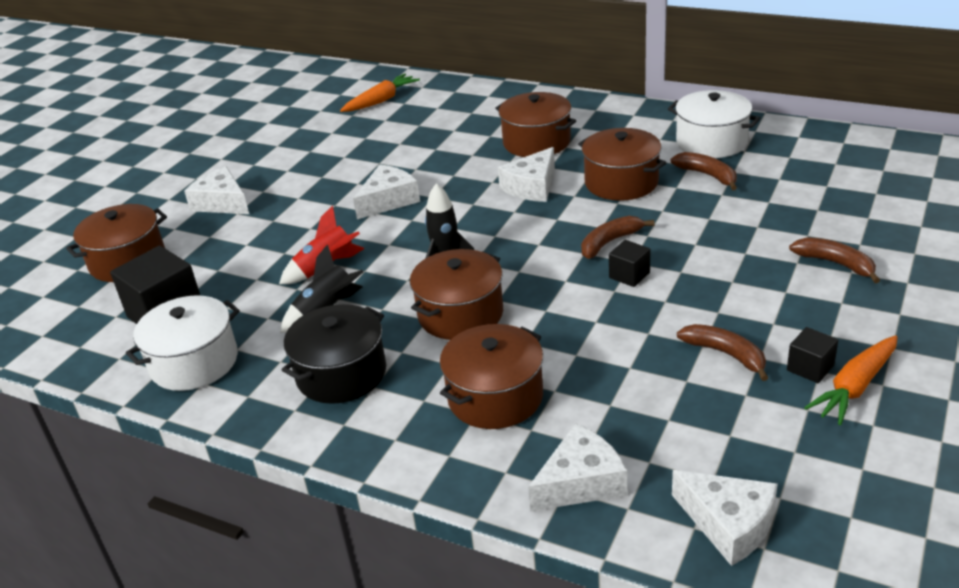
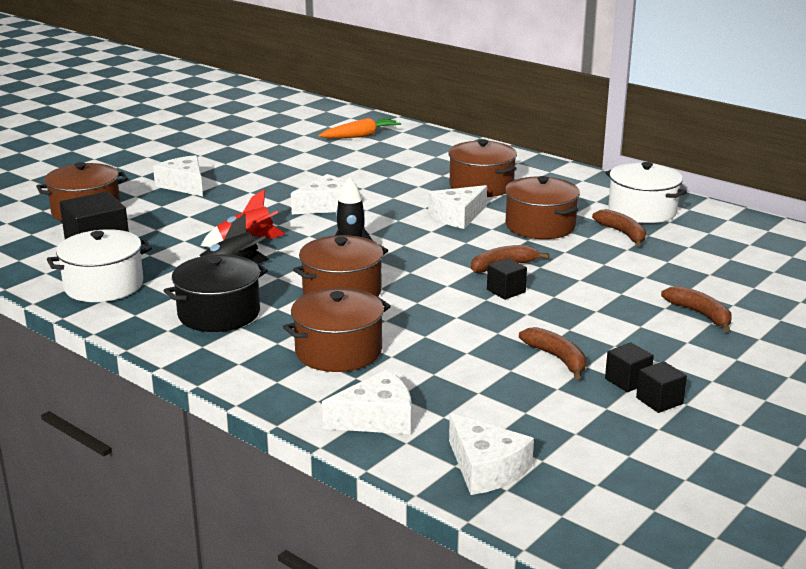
camera: 10 degrees right, 10 degrees down
orange carrot [804,335,898,425] -> black cube [636,361,687,413]

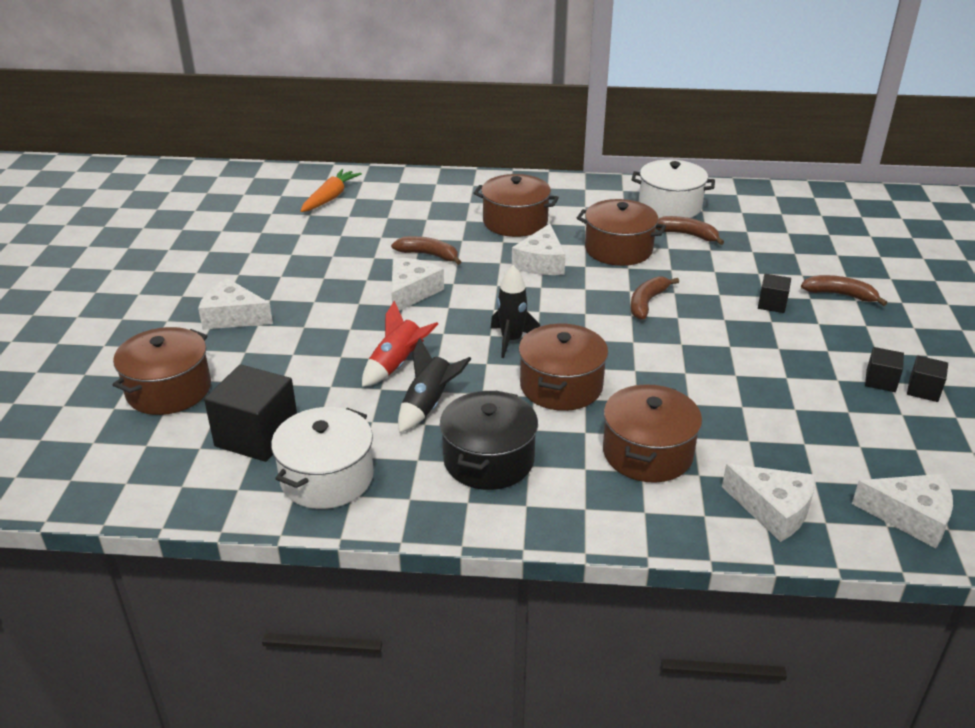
camera: 35 degrees left, 10 degrees up
white cheese [322,369,411,434] -> white cheese turned 90 degrees clockwise [722,464,816,542]
black cube [487,258,527,300] -> black cube moved to [758,274,791,313]
brown banana [519,327,586,380] -> brown banana moved to [391,236,461,265]

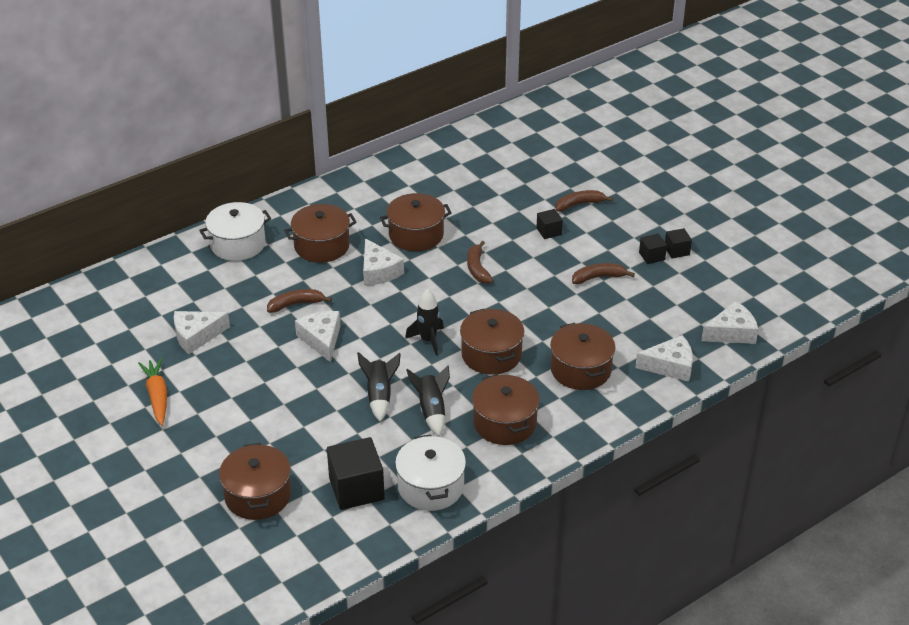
camera: 40 degrees left, 5 degrees up
white cheese [198,278,273,330] -> white cheese moved to [174,311,230,354]
orange carrot [301,169,362,212] -> orange carrot moved to [138,358,167,426]
red rocket [362,300,438,387] -> black rocket [357,352,401,422]
black pot [440,391,538,490] -> brown pot [472,374,540,445]
white pot [631,159,715,218] -> white pot moved to [199,202,271,261]
brown banana [656,216,724,245] -> brown banana moved to [572,263,635,284]

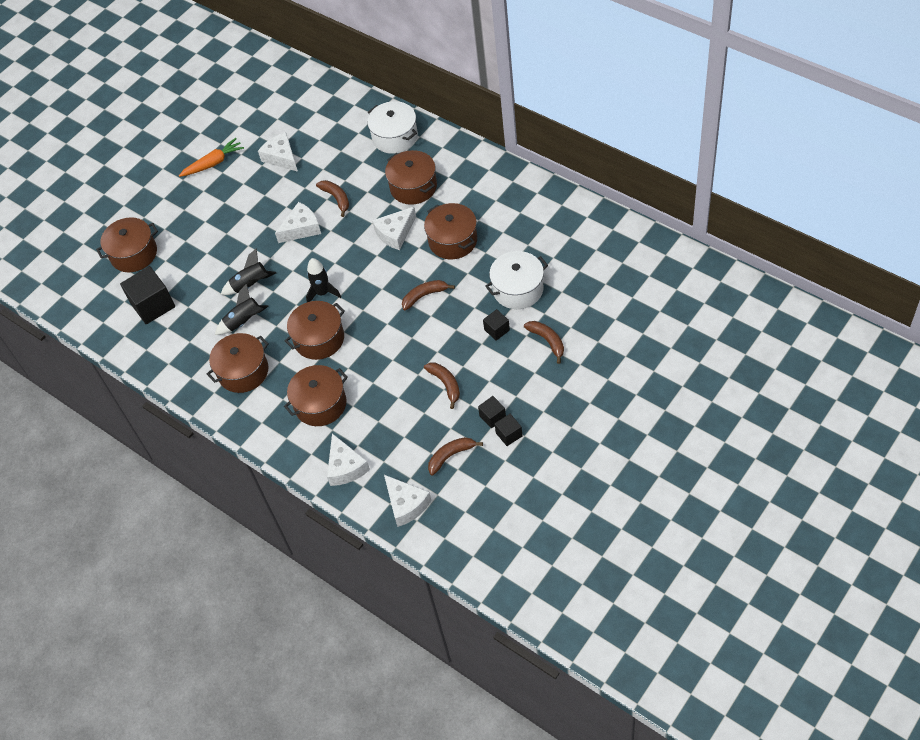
camera: 80 degrees right, 15 degrees up
white pot [395,434,466,511] -> white pot moved to [485,251,548,309]
none -> brown banana [428,437,483,475]

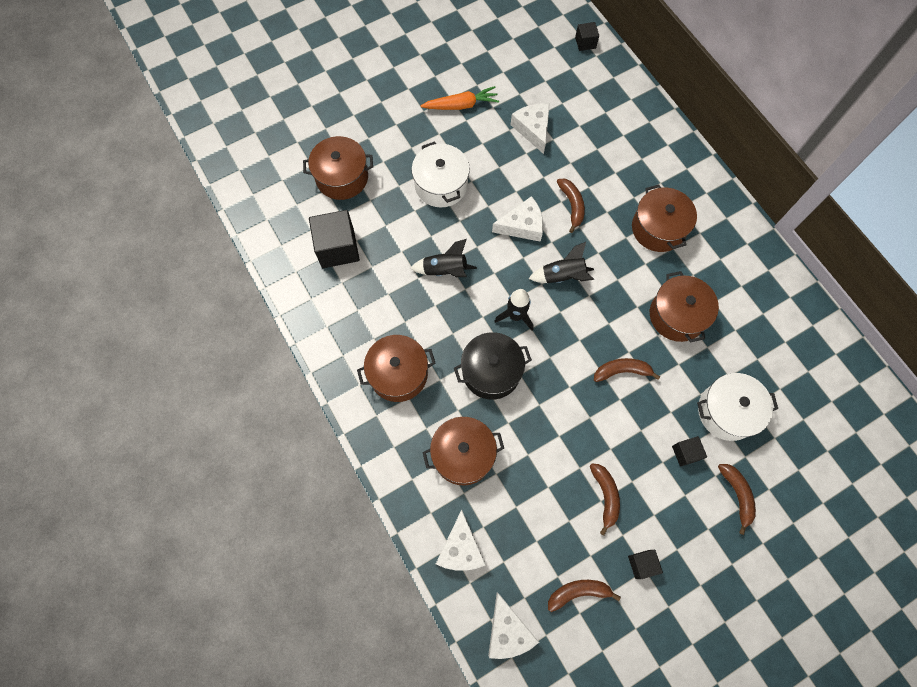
camera: 15 degrees right, 15 degrees up
black rocket [215,284,269,335] -> black rocket moved to [528,242,594,283]
brown pot [285,301,345,360] -> black pot [454,332,532,400]
white pot [367,101,418,154] -> white pot moved to [412,141,470,207]
white cheese [372,207,416,250] -> none
black cube [495,414,523,446] -> black cube moved to [575,22,599,51]

